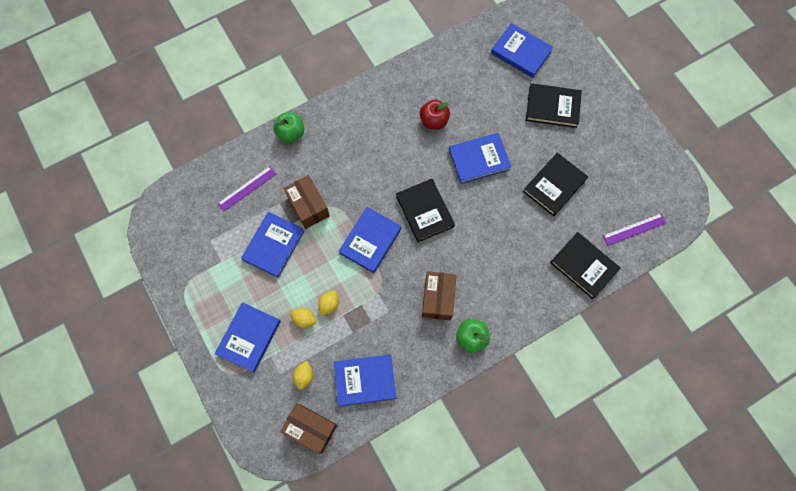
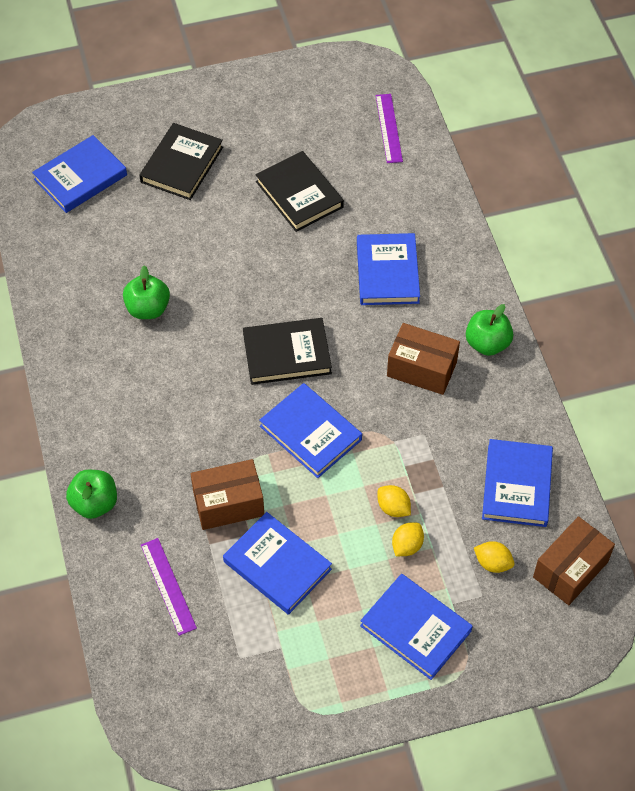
camera: 75 degrees left, 15 degrees down
red apple [420,99,450,129] -> green apple [123,266,170,319]
blue book [449,133,512,184] -> blue book moved to [357,233,420,305]
black book [550,232,621,299] -> none

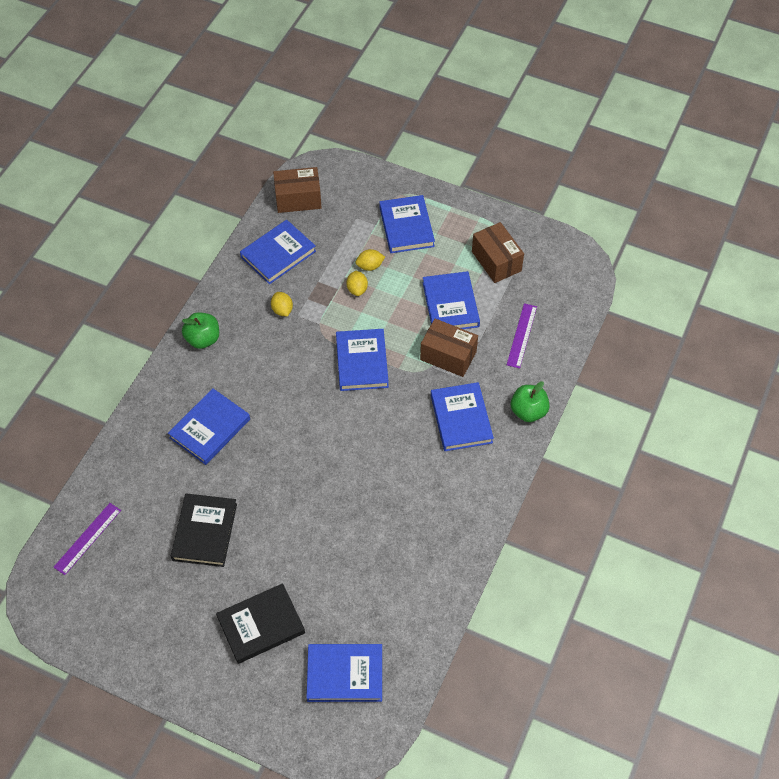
camera: 140 degrees left, 0 degrees up
green apple [123,266,170,319] -> none
black book [243,318,332,385] -> none
brown box [387,323,460,395] -> brown box moved to [472,222,524,283]
yellow lemon [474,541,514,573] -> yellow lemon moved to [271,292,293,316]
none -> blue book [431,382,494,451]

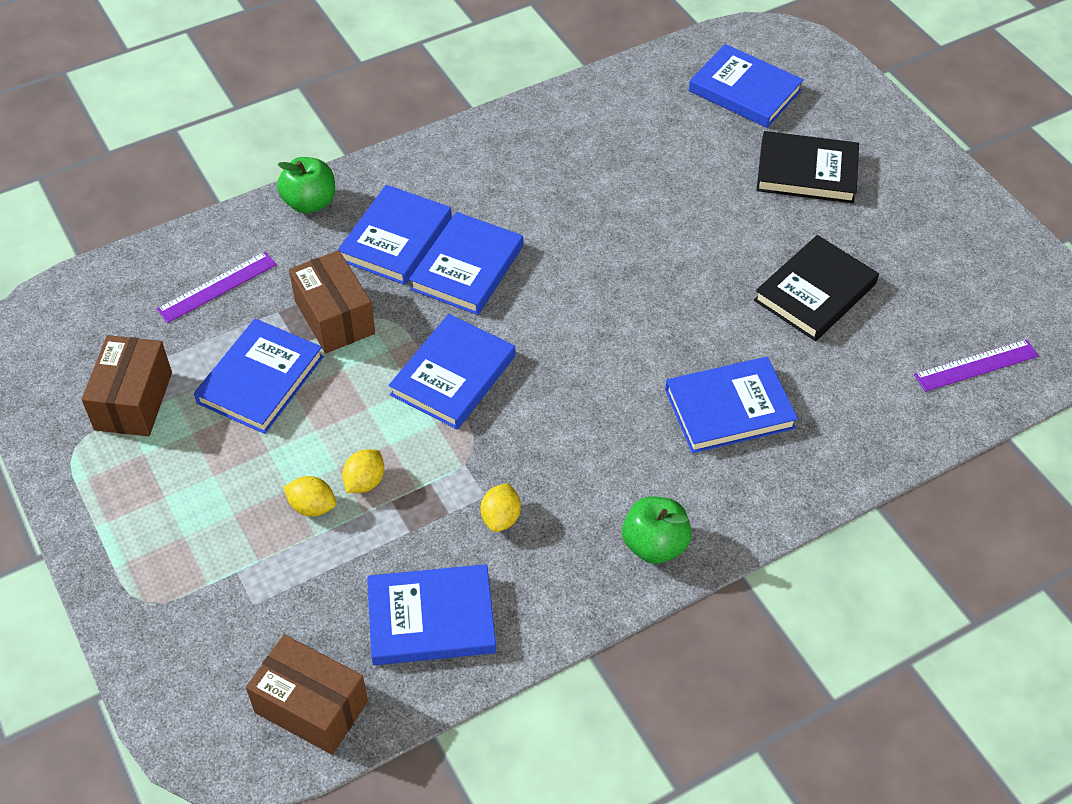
camera: 145 degrees left, 5 degrees down
blue book [379,195,435,253] -> blue book moved to [409,212,523,315]

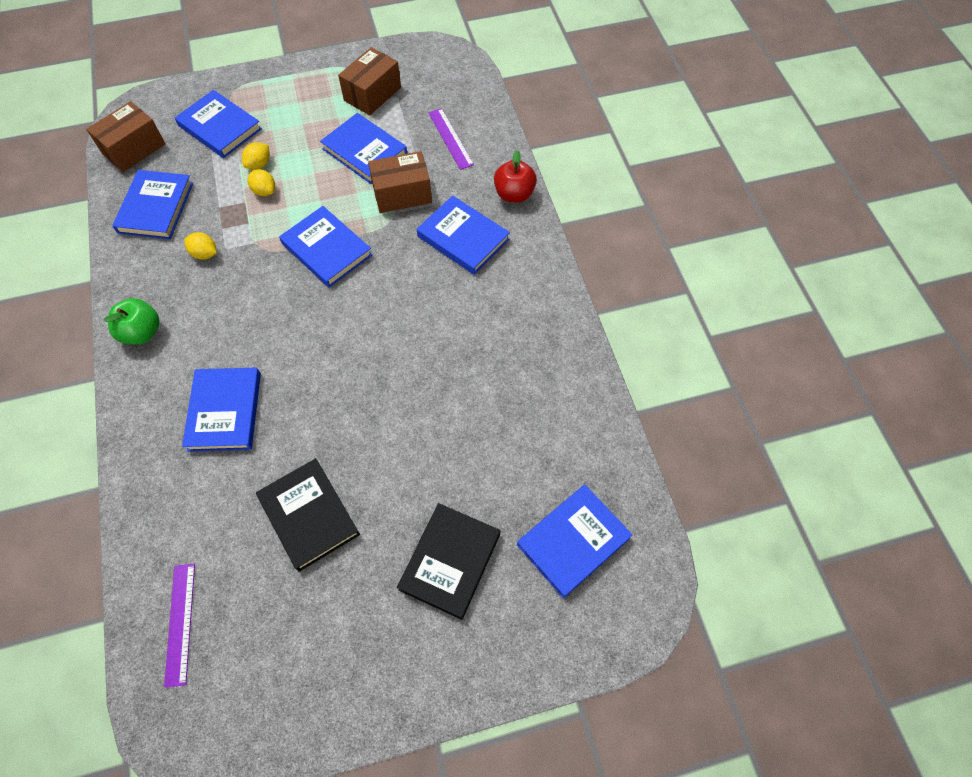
camera: 105 degrees right, 10 degrees up
brown box [81,335,172,437] -> brown box turned 75 degrees counterclockwise [338,47,401,115]
green apple [277,157,335,214] -> red apple [494,150,537,203]
blue book [409,212,523,315] -> blue book moved to [175,90,262,158]

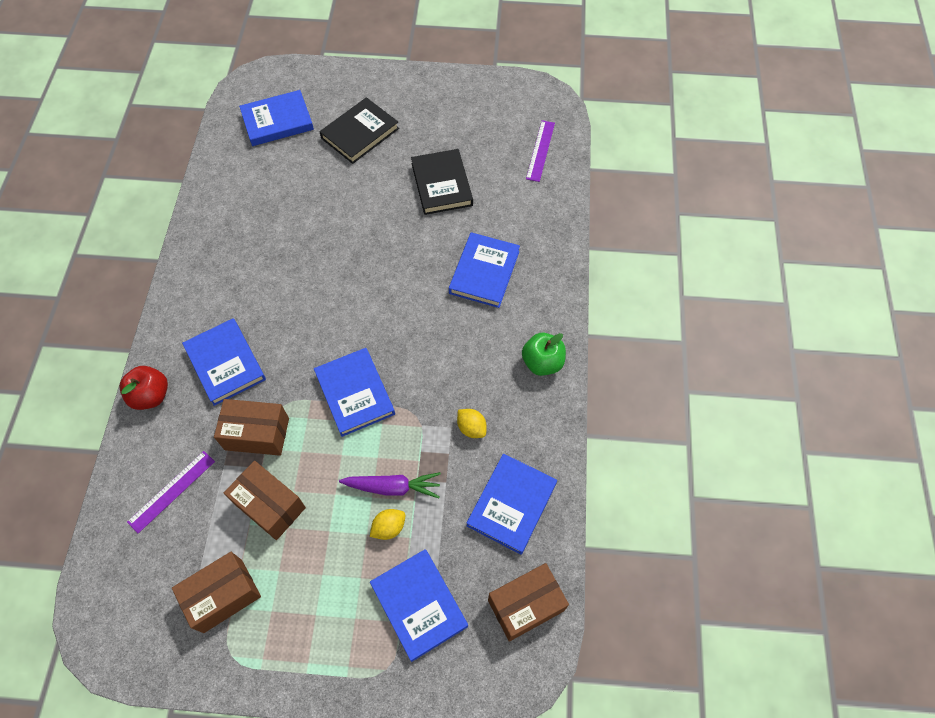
camera: 160 degrees left, 0 degrees up
yellow lemon [247,169,275,196] -> purple carrot [339,472,441,498]
blue book [320,113,407,184] -> brown box [224,461,306,540]
purple ruler [428,108,474,170] -> purple ruler turned 45 degrees clockwise [127,451,215,533]

